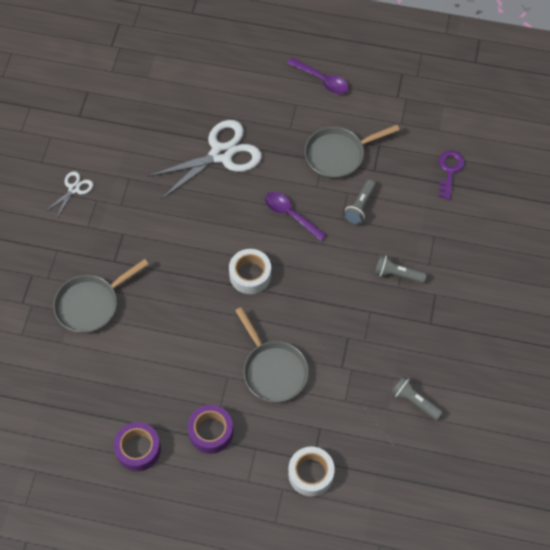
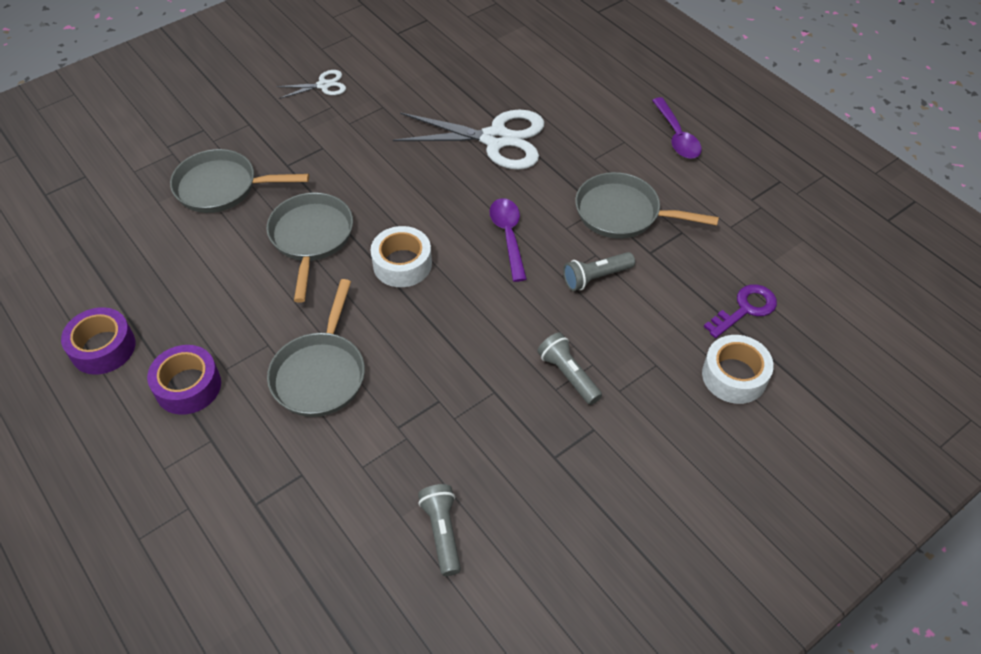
camera: 40 degrees right, 10 degrees down
white tape [288,447,335,496] -> white tape moved to [702,335,774,404]
none -> grey pan [267,192,353,303]

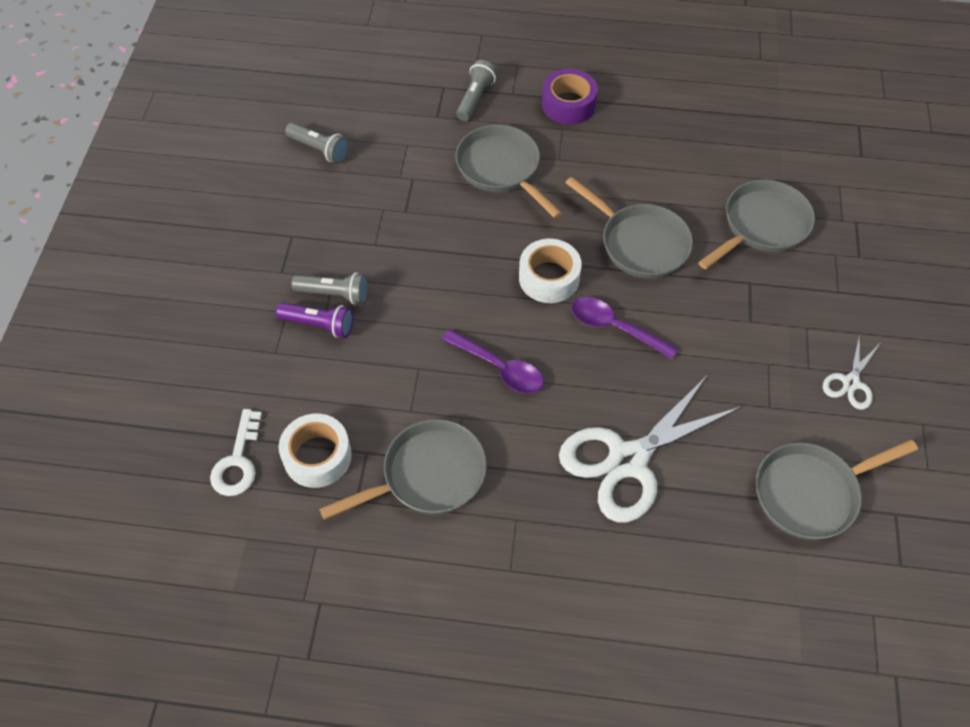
camera: 135 degrees right, 5 degrees up
purple tape [61,307,136,375] -> none
grey flashlight [563,252,635,291] -> grey flashlight moved to [456,60,497,121]
purple spoon [652,97,702,159] -> purple spoon moved to [571,297,679,359]
white tape [702,335,774,404] -> white tape moved to [279,414,352,488]
purple key [704,284,777,338] -> white key [210,409,262,496]
none -> purple flashlight [276,302,353,338]
none -> grey pan [756,439,918,540]

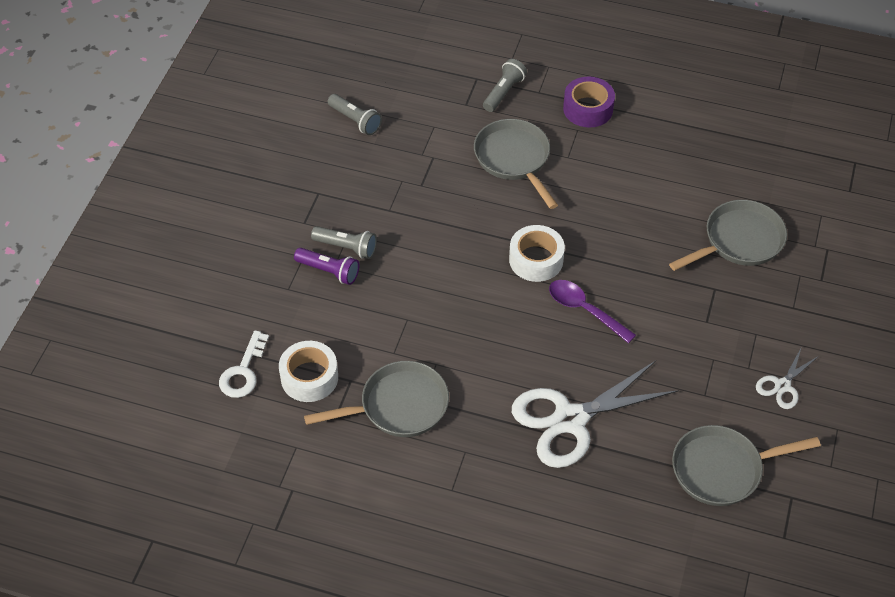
camera: 10 degrees right, 5 degrees down
purple spoon [442,329,544,394] -> none
grey pan [565,177,693,279] -> none

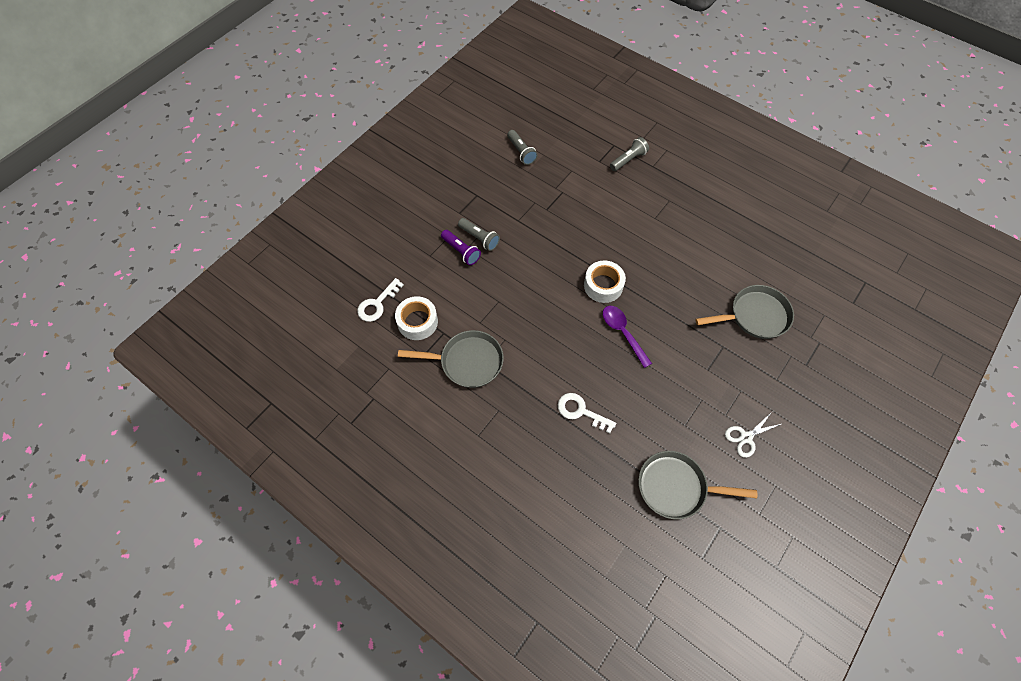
camera: 20 degrees right, 10 degrees up
grey pan [474,119,558,209] -> none
white scissors [512,361,679,468] -> white key [558,393,616,433]
purple tape [563,77,615,127] -> none

